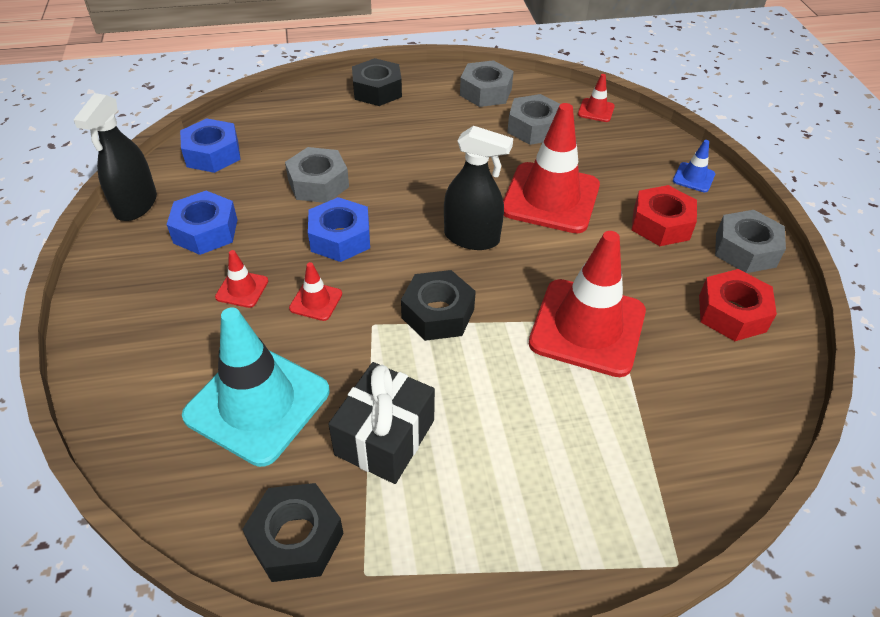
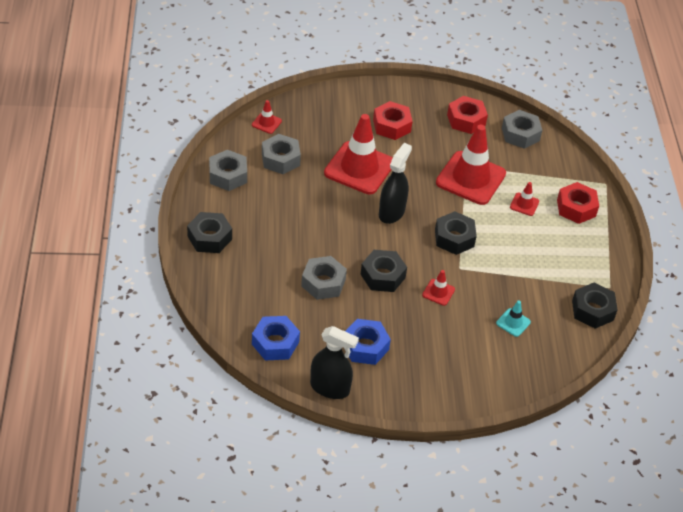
camera: 85 degrees left, 0 degrees up
turquoise traffic cone [182,308,330,467] -> turquoise traffic cone [496,301,531,337], size x0.43
red traffic cone [215,250,268,308] -> red traffic cone moved to [510,182,539,216]
blue nut [308,197,370,262] -> black nut [361,250,407,292]
black gift [328,362,435,484] -> none
blue traffic cone [673,140,715,192] -> none
grey nut [715,210,786,273] -> grey nut moved to [502,110,542,149]
none -> red nut [557,182,599,224]

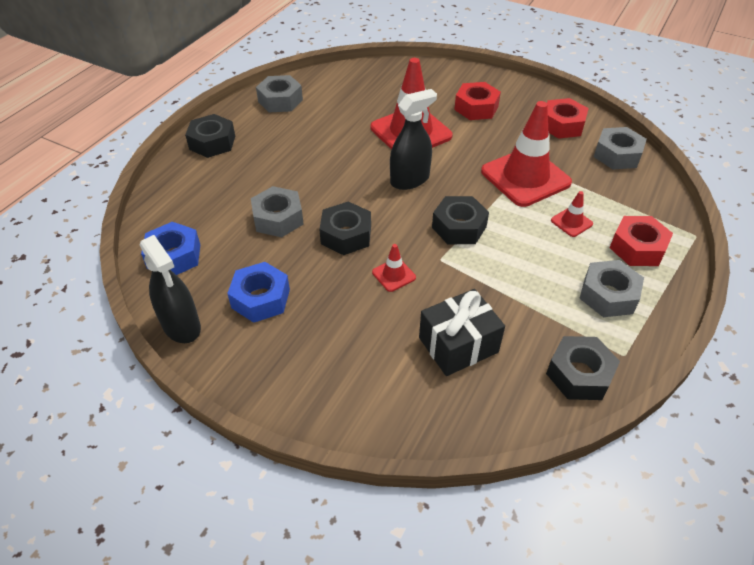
camera: 35 degrees right, 0 degrees up
red traffic cone [252,100,282,134] -> none
grey nut [262,134,301,174] -> grey nut moved to [579,260,644,317]
turquoise traffic cone [496,301,531,337] -> black gift [419,289,505,376]

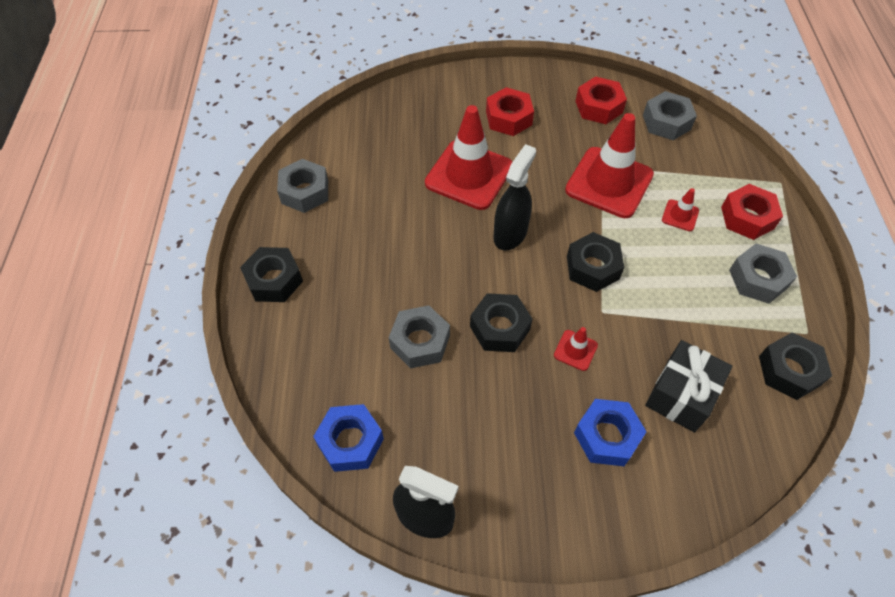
camera: 30 degrees left, 10 degrees up
blue nut [227,262,290,323] -> blue nut moved to [574,399,647,466]

